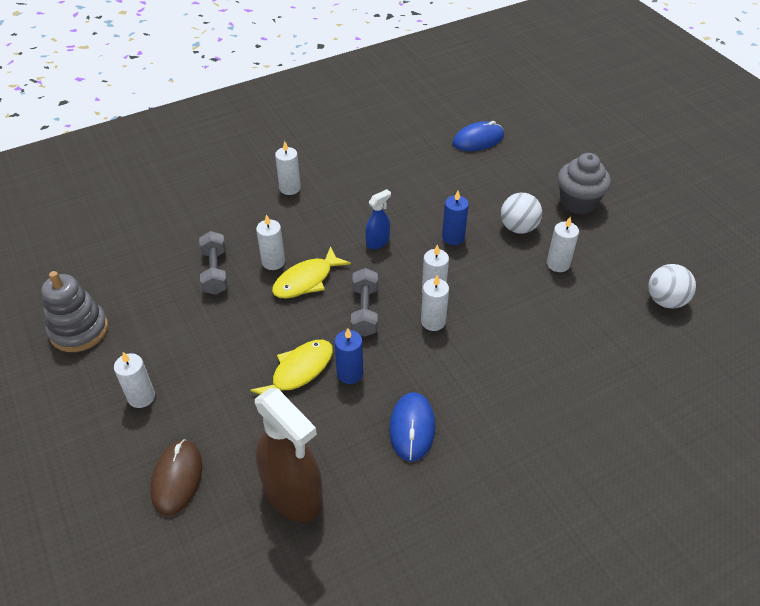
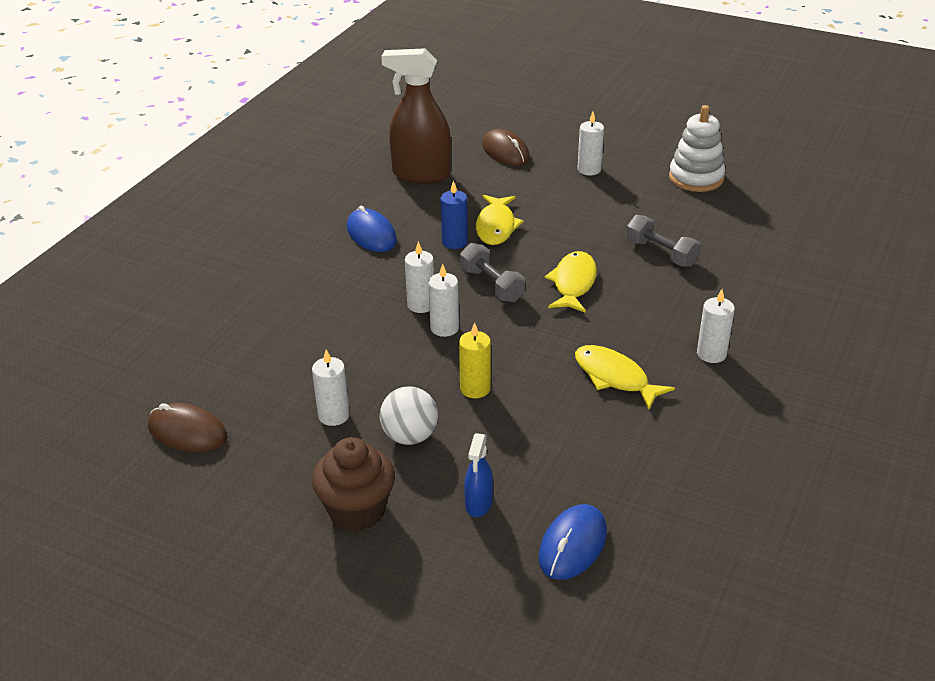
camera: 145 degrees right, 10 degrees down
grey stacking toy [41,271,108,352] -> white stacking toy [669,105,725,192]
white candle [256,214,285,270] -> none
blue spray bottle [365,189,391,249] -> blue spray bottle moved to [464,433,493,517]
blue candle [442,191,469,245] -> yellow candle [459,322,491,398]
grey cupcake [558,153,611,215] -> brown cupcake [312,437,395,531]
white ball [648,264,696,309] -> brown mouse [148,403,227,452]
none -> yellow fish [575,345,675,409]

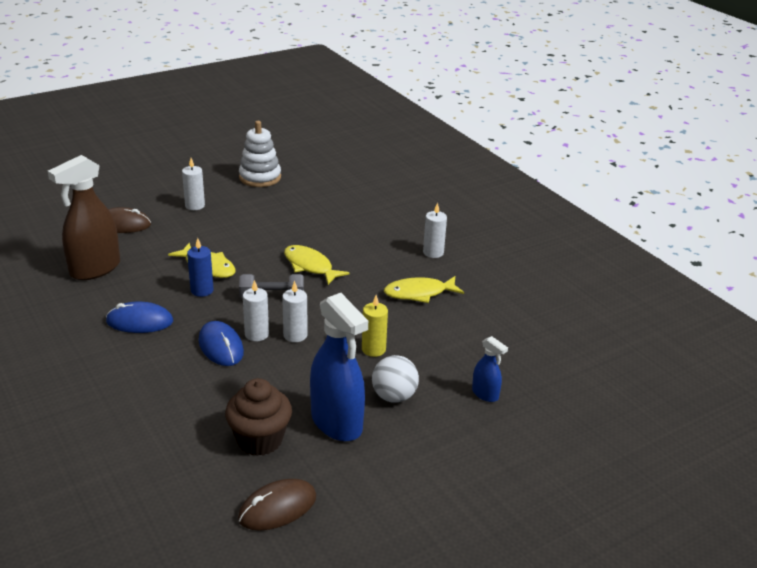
camera: 60 degrees left, 5 degrees down
white candle [312,349,350,426] -> blue spray bottle [310,293,368,441]
brown cupcake [312,437,395,531] -> brown cupcake moved to [225,378,292,456]
blue mouse [539,504,607,580] -> blue mouse moved to [199,321,244,366]
grey dumbbell [626,215,701,267] -> none

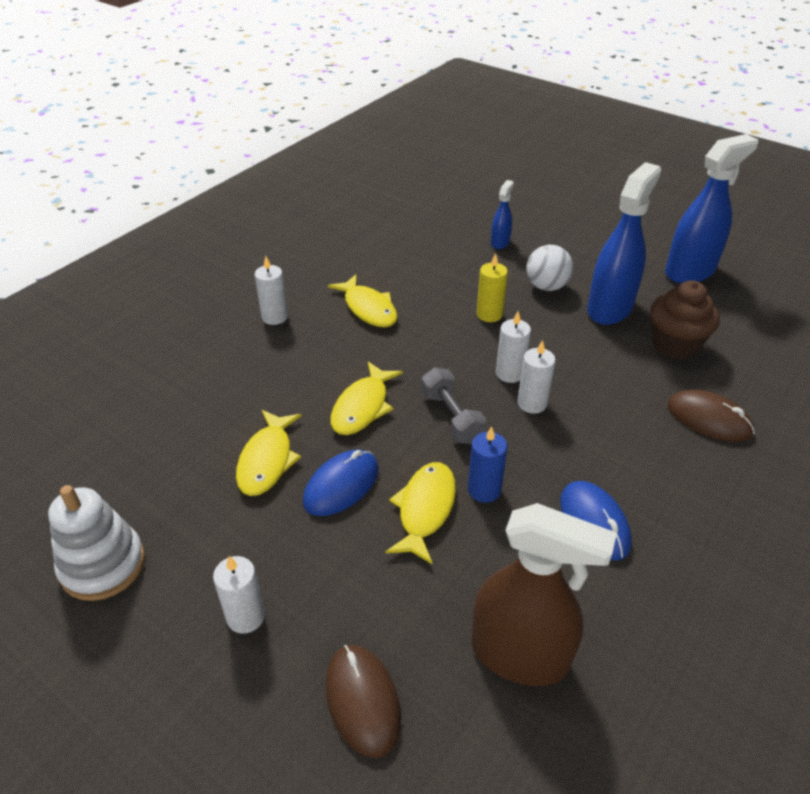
camera: 110 degrees left, 10 degrees up
blue mouse [199,321,244,366] -> blue mouse moved to [303,450,379,516]
brown mouse [238,479,316,531] -> brown mouse moved to [668,390,755,442]
none -> yellow fish [236,410,302,496]
none -> blue spray bottle [665,134,758,283]

